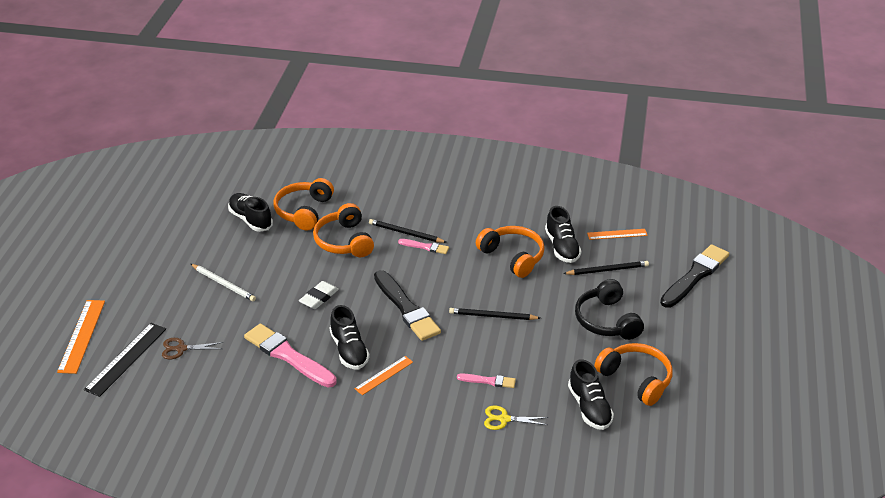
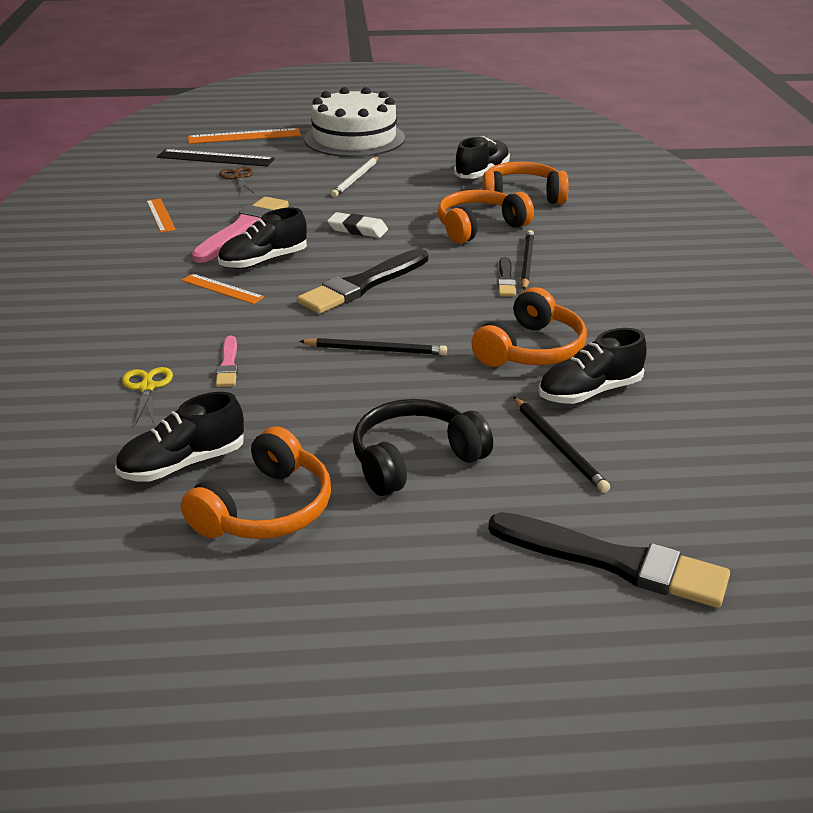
camera: 75 degrees right, 5 degrees down
pink brush [398,239,449,254] -> black brush [498,257,516,296]
black pencil [449,308,540,320] -> black pencil turned 105 degrees clockwise [299,338,447,355]
orange ruler [587,229,648,240] -> orange ruler moved to [147,198,176,232]
none -> white cake [304,87,405,157]

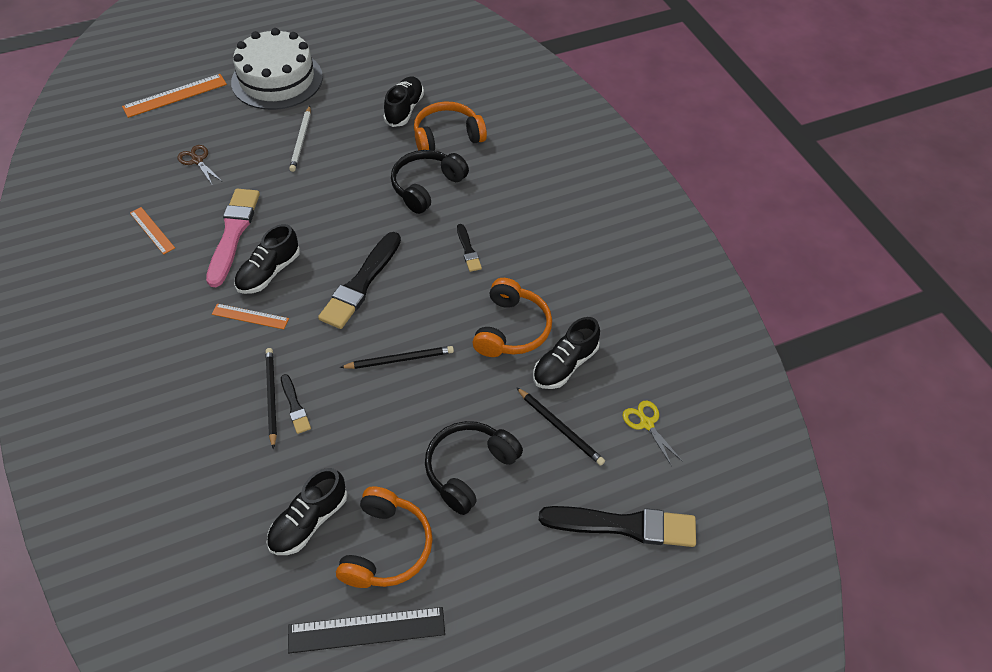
camera: 20 degrees left, 20 degrees up
yellow scissors [122,367,173,425] -> yellow scissors moved to [622,401,683,466]
black ruler [157,149,275,167] -> black ruler moved to [288,607,445,653]
pink brush [216,336,238,387] -> black brush [281,374,311,434]
white eraser [327,212,388,238] -> none
orange headphones [438,190,534,244] -> black headphones [391,150,469,214]
black pencil [521,230,534,290] -> black pencil moved to [266,348,277,449]

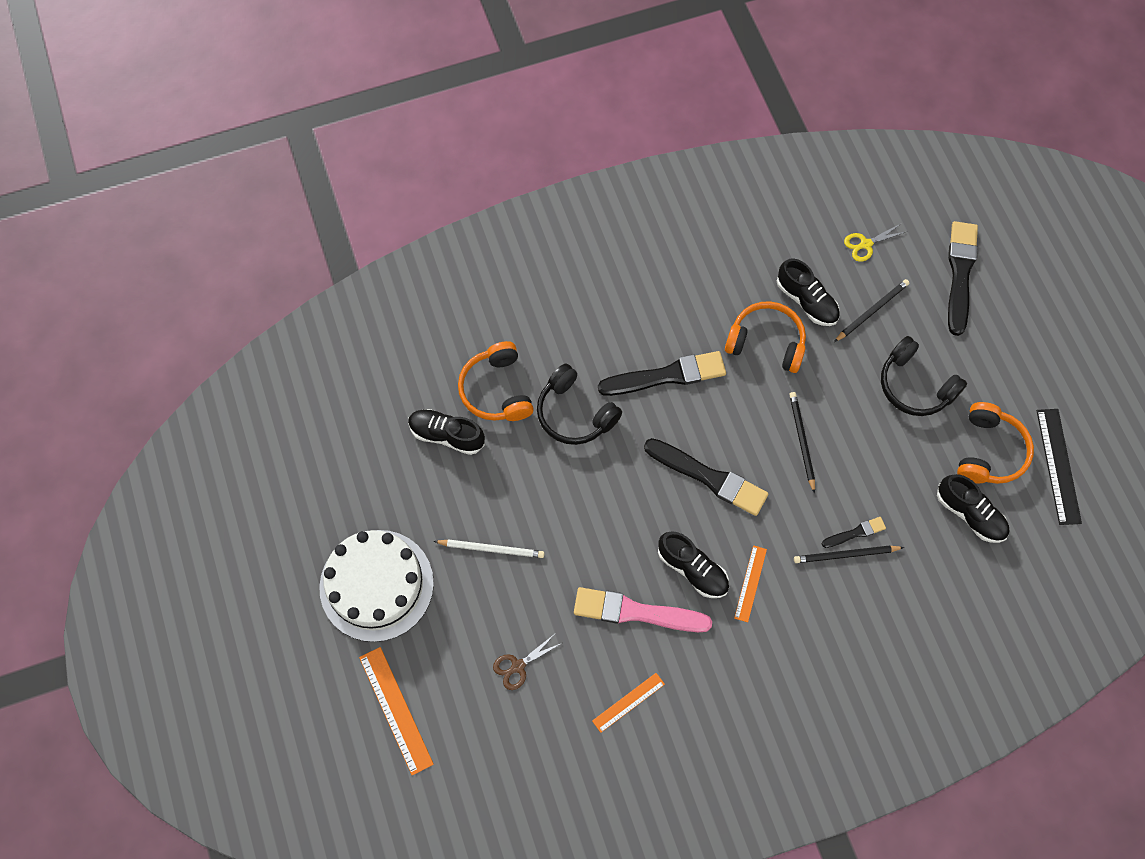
camera: 85 degrees left, 15 degrees up
orange headphones [336,486,433,588] -> orange headphones turned 90 degrees clockwise [957,402,1034,484]
black brush [457,224,482,272] -> black brush [598,351,726,396], size x2.02

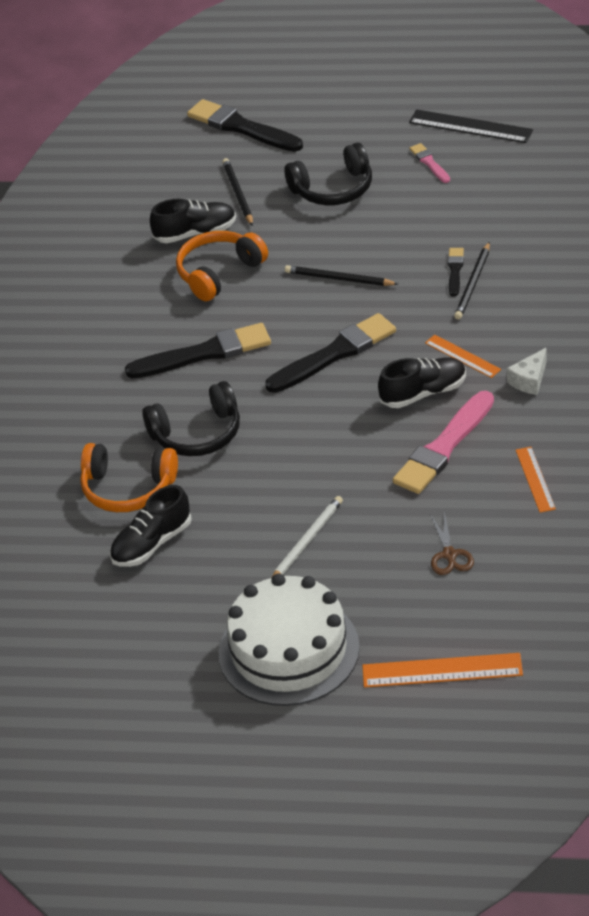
camera: 60 degrees left, 25 degrees down
black brush [598,351,726,396] -> black brush turned 60 degrees clockwise [125,323,271,378]
yellow scissors [844,223,905,262] -> none
black shoe [937,474,1009,543] -> none
orange headphones [957,402,1034,484] -> pink brush [410,143,450,183]
none -> white cheese [507,348,547,395]

